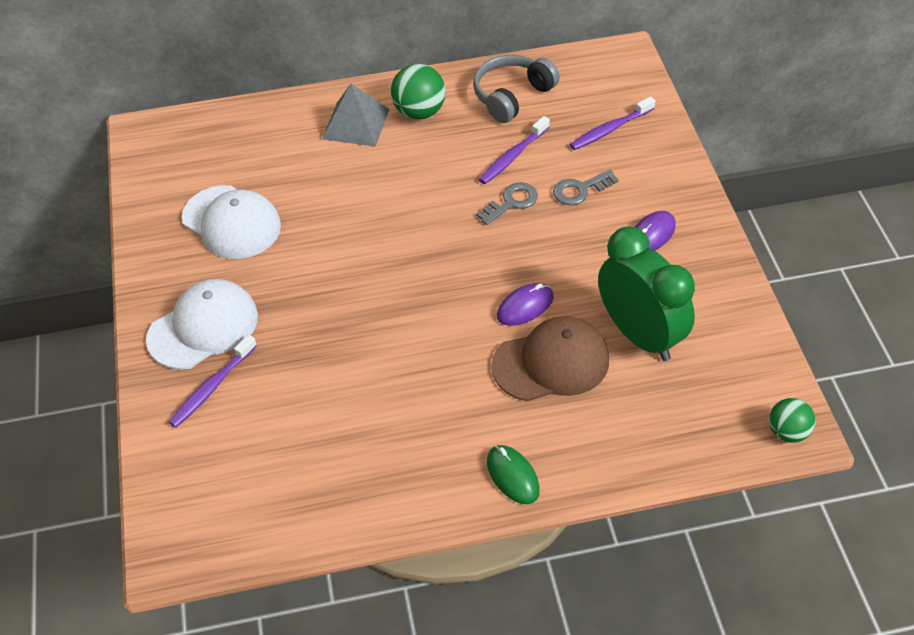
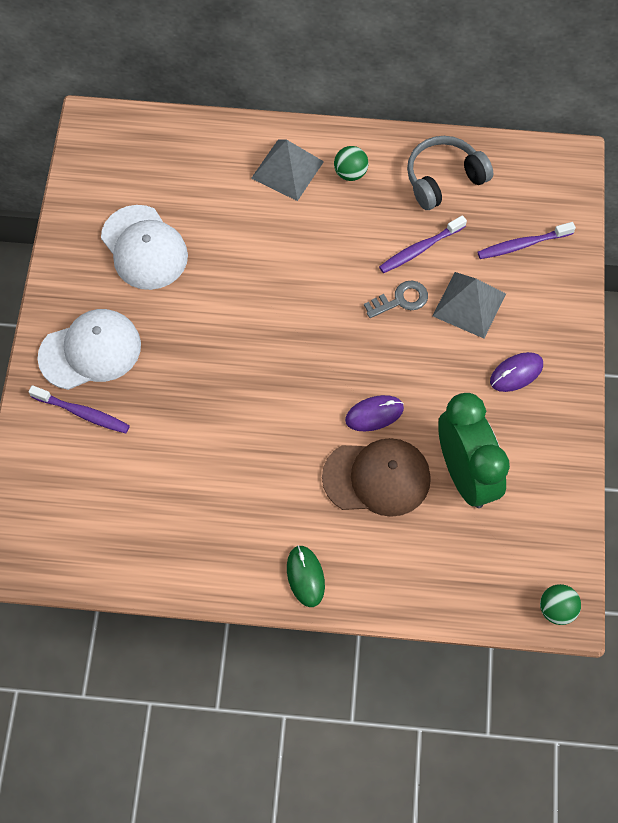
camera: 15 degrees right, 15 degrees up
purple toothbrush [169,334,257,428] -> purple toothbrush turned 120 degrees counterclockwise [29,385,130,433]
green ball [391,64,446,119] -> green ball [334,146,369,181], size x0.65
grey key [553,170,619,205] -> grey pyramid [433,272,506,338]

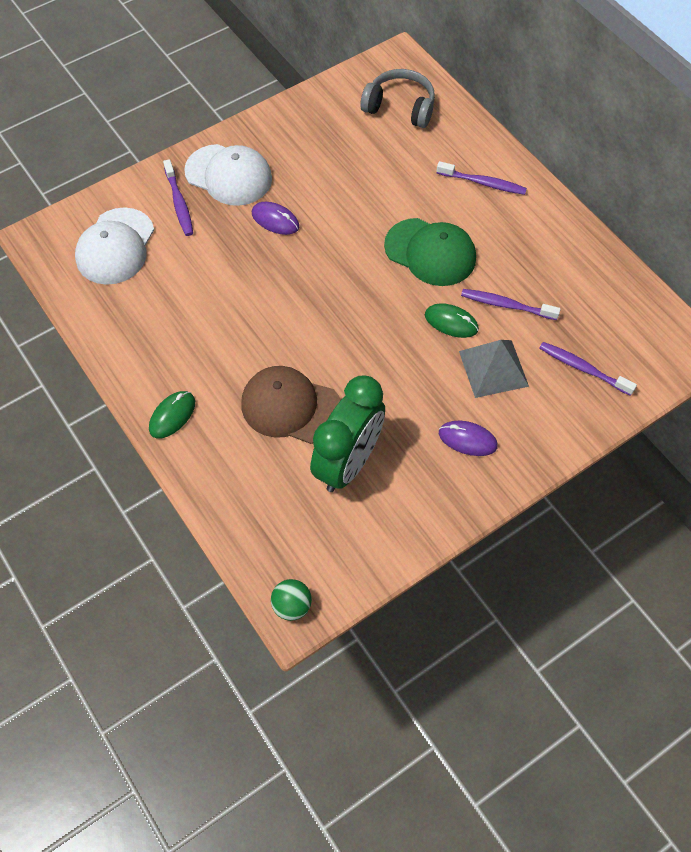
camera: 50 degrees right, 5 degrees down
white cap [101,205,188,290] -> white cap moved to [75,207,154,285]
grey pyramid [251,140,324,201] -> purple toothbrush [437,161,527,195]
brown cap [322,438,431,517] -> brown cap turned 150 degrees clockwise [241,366,341,444]
green ball [334,146,369,181] -> none
purple mouse [345,395,404,431] -> purple mouse moved to [252,202,299,235]
grey key [364,280,428,318] -> green mouse [425,303,479,338]
grey headphones [407,136,493,210] -> grey headphones moved to [360,69,435,128]
none -> green cap [384,218,476,286]

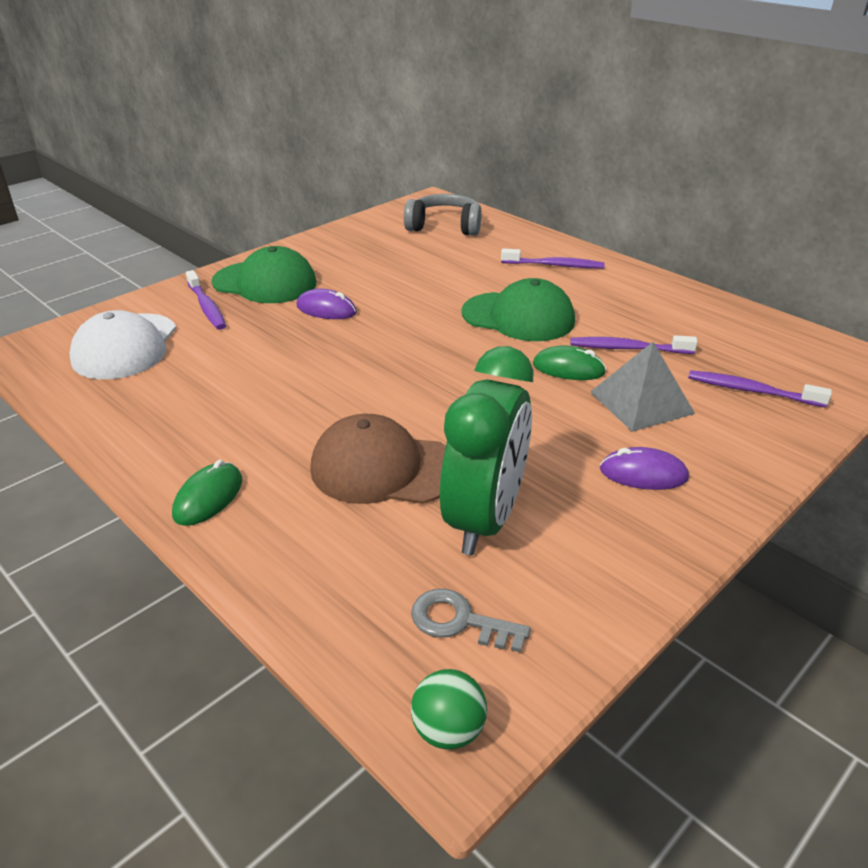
camera: 10 degrees left, 25 degrees down
white cap [184,144,272,206] -> green cap [211,246,316,303]
none -> grey key [411,589,531,653]

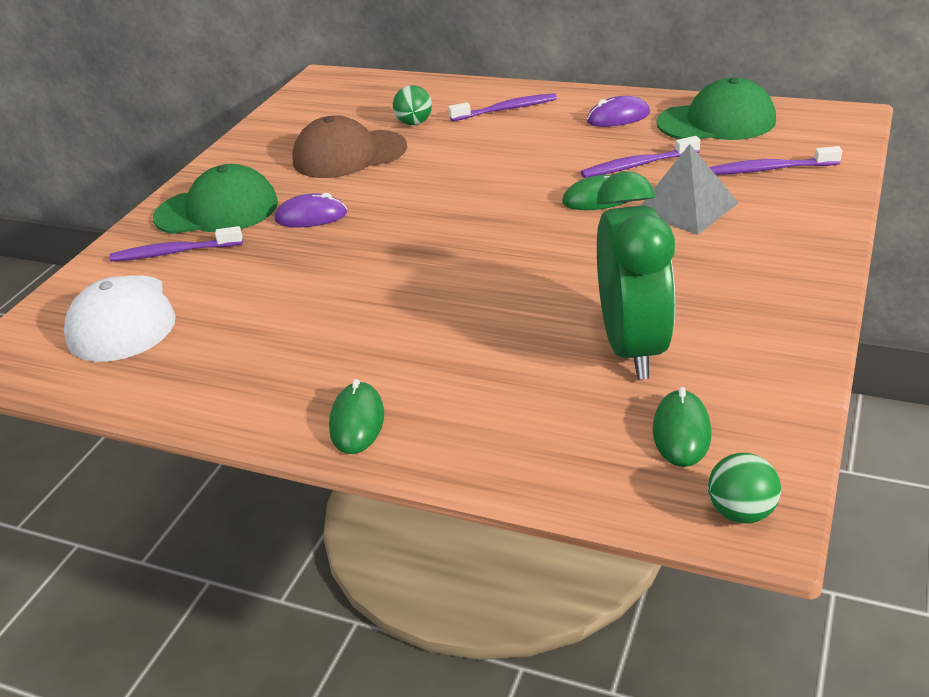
camera: 20 degrees left, 0 degrees up
purple toothbrush [186,270,226,330] -> purple toothbrush turned 135 degrees clockwise [109,226,243,262]
brown cap [310,414,446,504] -> brown cap moved to [292,115,407,178]
grey headphones [404,194,482,236] -> none
grey key [411,589,531,653] -> green mouse [652,387,711,467]
green cap [462,278,575,341] -> green cap moved to [657,78,776,140]
purple mouse [600,447,689,490] -> purple mouse moved to [587,96,650,127]
none -> green ball [393,85,432,125]

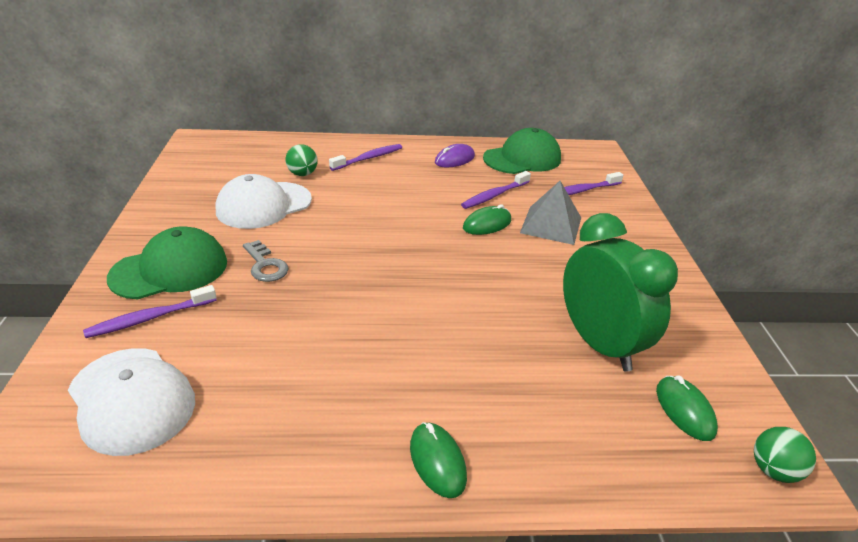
camera: 30 degrees left, 0 degrees up
purple mouse [274,193,347,227] -> grey key [243,240,289,282]
brown cap [292,115,407,178] -> white cap [216,174,312,229]

